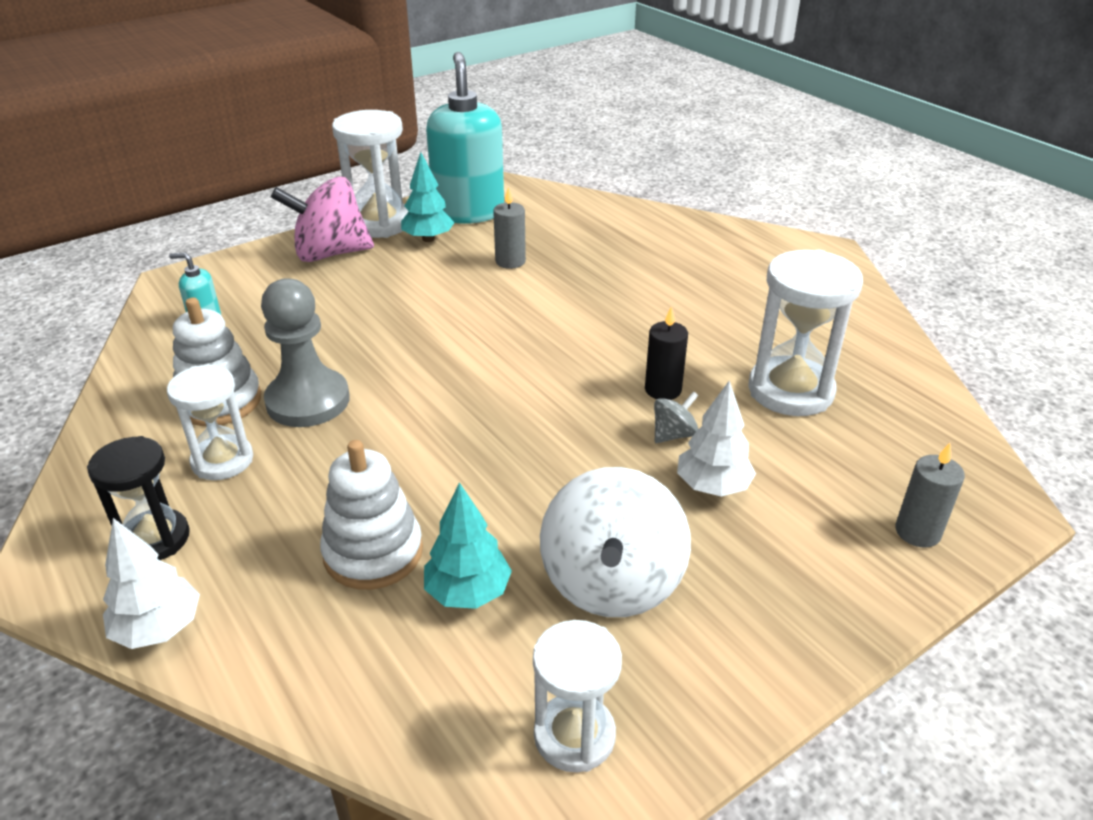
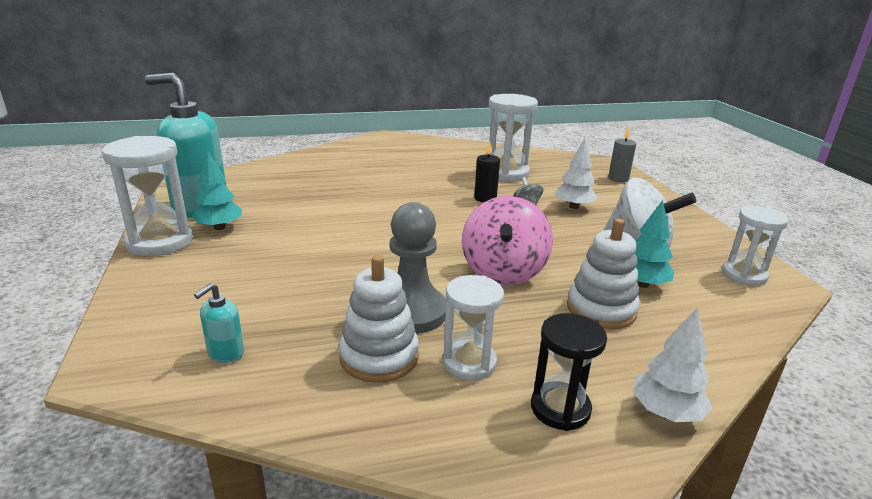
camera: 70 degrees left, 10 degrees down
pink spinning top [271,177,374,262] -> pink spinning top moved to [462,196,553,285]
grey candle [493,187,526,269] -> none

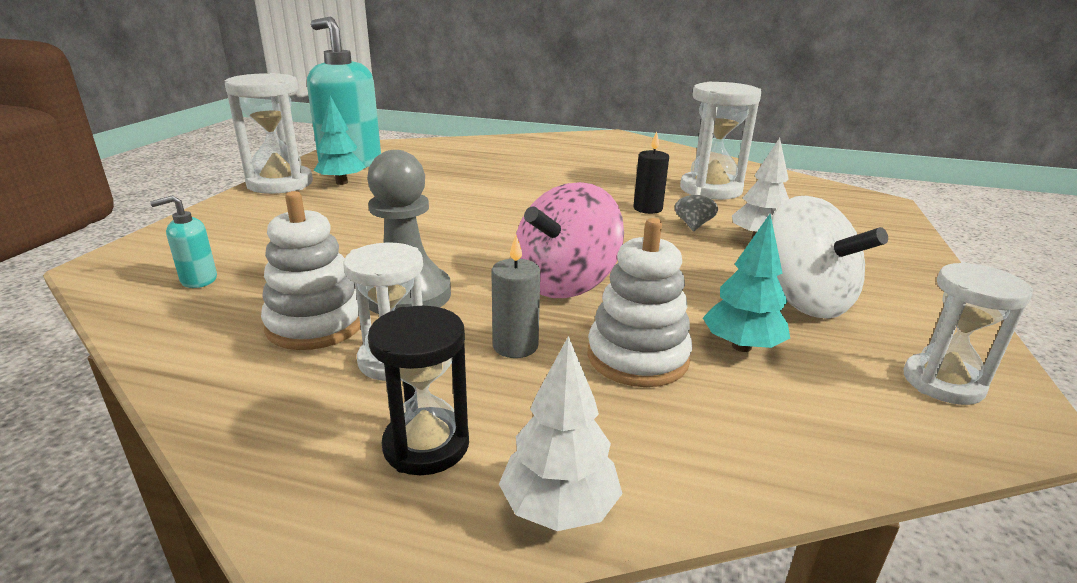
camera: 30 degrees right, 0 degrees up
grey candle [608,127,636,182] -> grey candle moved to [491,235,540,358]

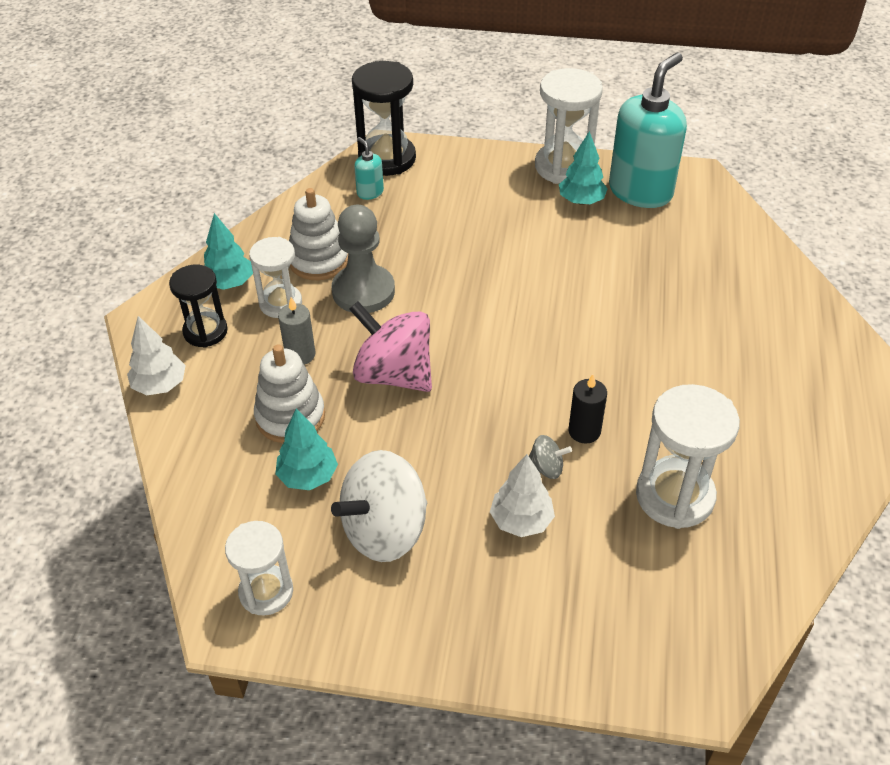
camera: 85 degrees right, 20 degrees up
none -> turquoise tree [204,213,253,290]
none -> black hourglass [352,61,416,176]

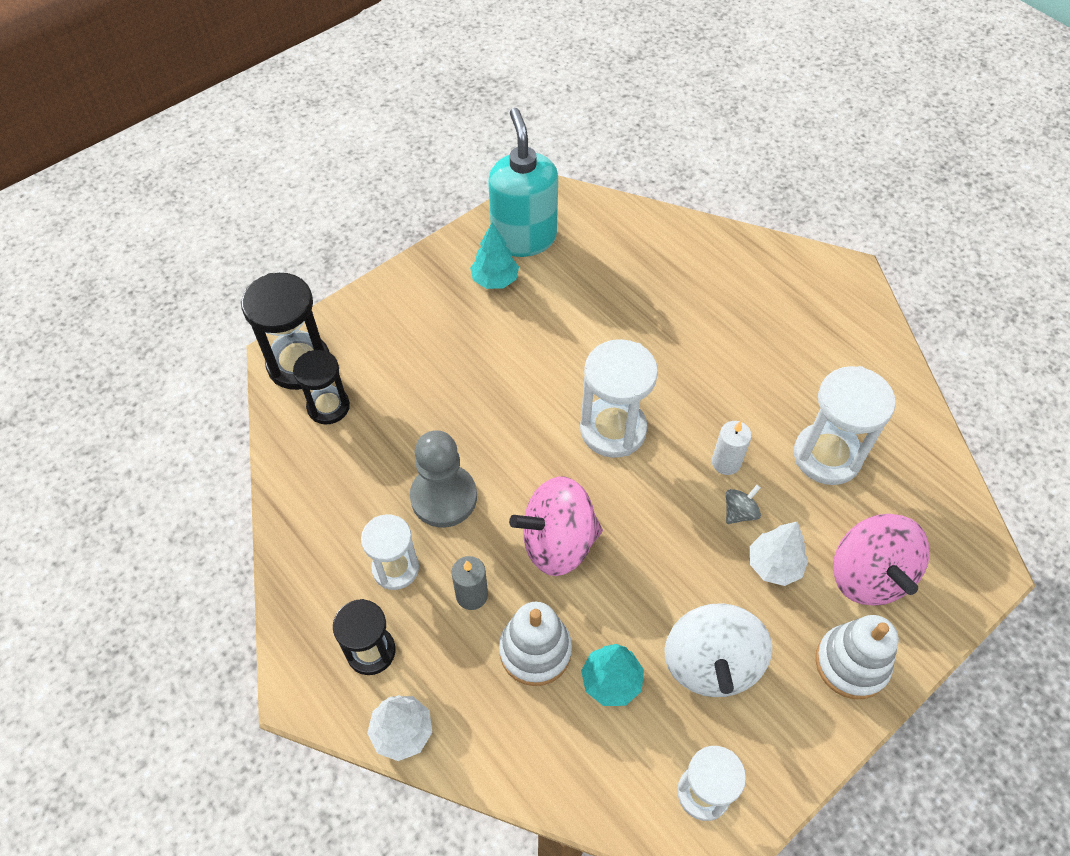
camera: 50 degrees left, 10 degrees up
turquoise tree [204,213,253,290] -> none
white stacking toy [289,188,348,280] -> white stacking toy moved to [815,615,899,699]
turquoise soap dispenser [354,137,384,200] -> black hourglass [293,350,350,424]
white hourglass [535,68,603,184] -> white hourglass moved to [580,339,658,458]
black candle [568,374,607,444] -> white candle [712,421,752,475]
none -> pink spinning top [833,514,930,606]

